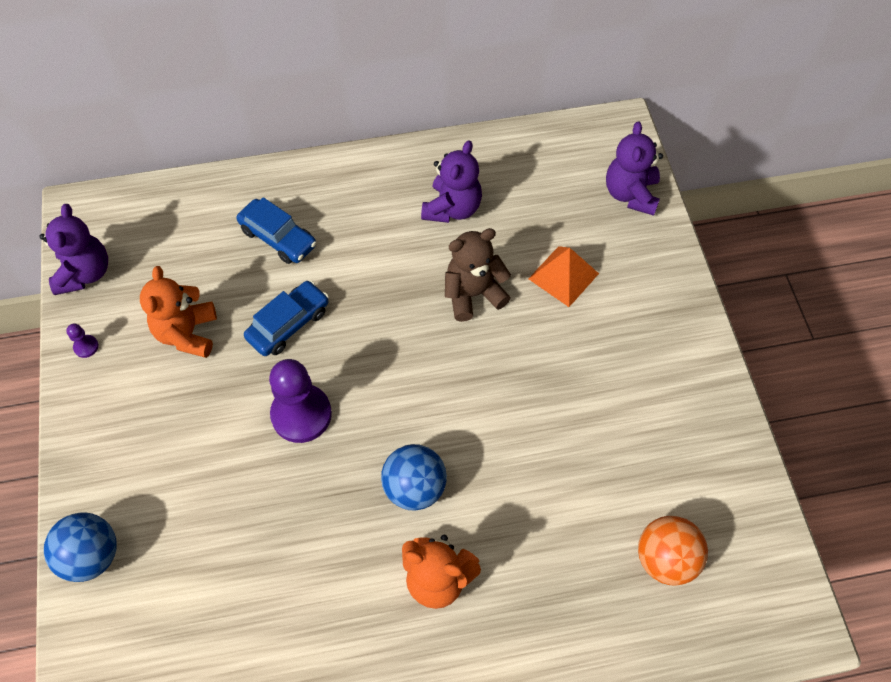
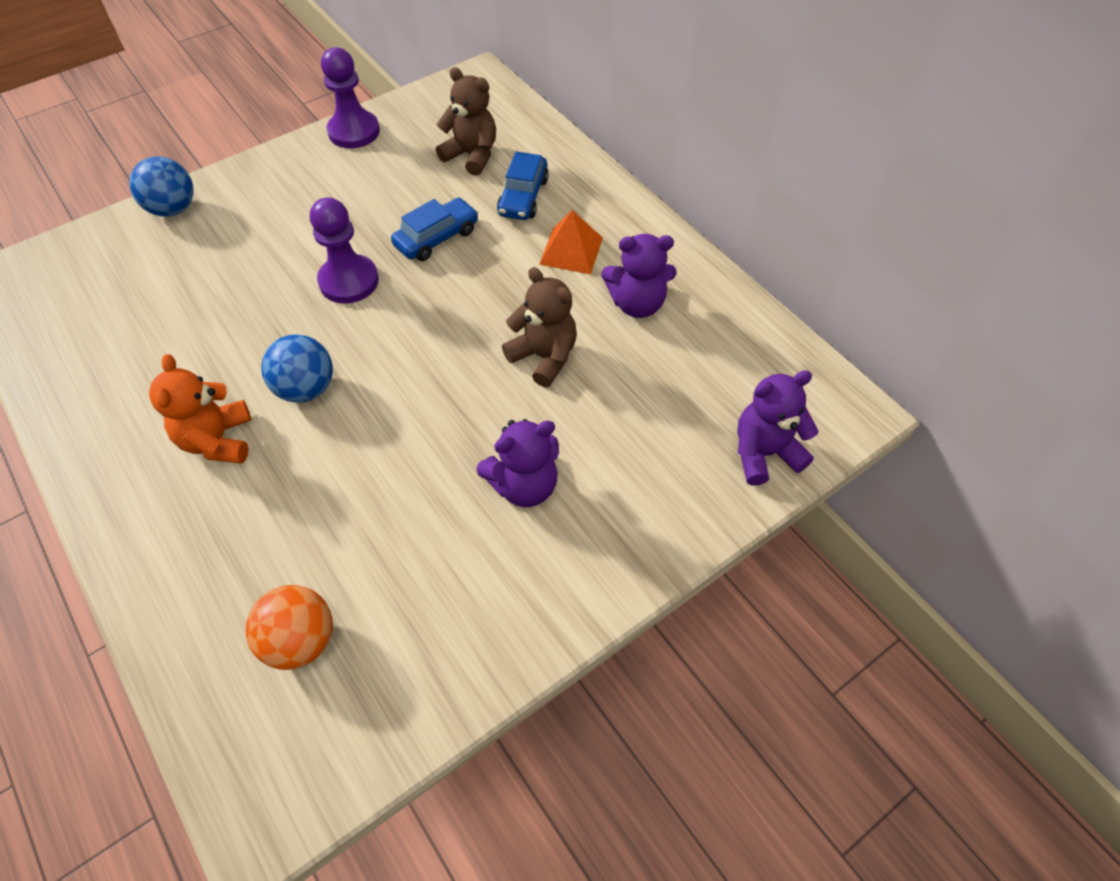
camera: 65 degrees right, 5 degrees down
purple teddy bear [39,204,108,295] -> purple teddy bear moved to [476,419,559,507]
purple pawn [66,323,99,358] -> purple pawn [321,47,380,148], size x2.40
orange teddy bear [140,266,217,358] -> none
blue car [244,280,329,356] -> blue car turned 60 degrees counterclockwise [391,198,478,261]
orange pyramid [528,246,599,307] -> orange pyramid moved to [539,210,603,274]
none -> brown teddy bear [436,67,496,176]

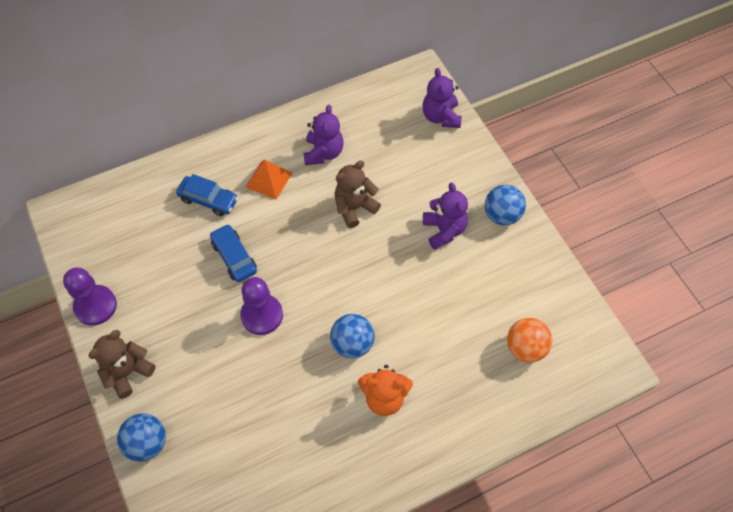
camera: 80 degrees left, 5 degrees up
brown teddy bear [436,67,496,176] -> brown teddy bear moved to [89,330,156,399]
none -> blue ball [485,185,526,225]

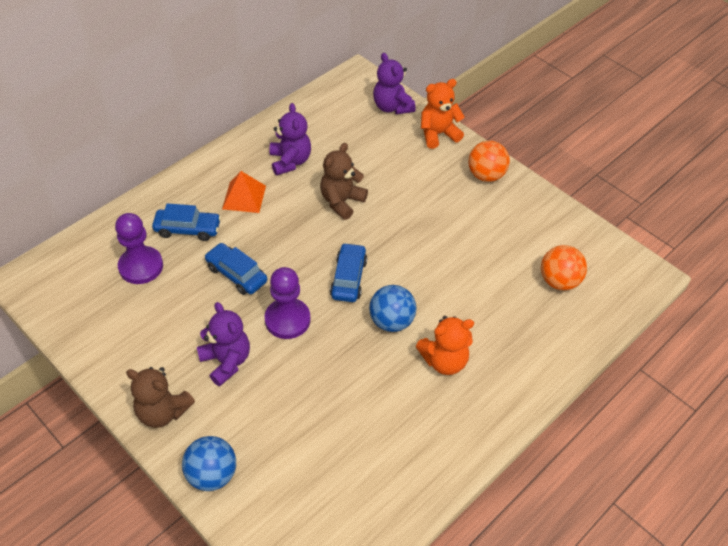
camera: 20 degrees left, 10 degrees down
purple pawn [63,267,117,326] -> purple pawn moved to [115,213,163,284]
brown teddy bear [89,330,156,399] -> brown teddy bear turned 90 degrees counterclockwise [126,367,195,428]
purple teddy bear [423,182,468,250] -> purple teddy bear moved to [197,302,250,386]
blue ball [485,185,526,225] -> orange ball [468,141,510,182]
none -> blue car [330,243,367,302]
none -> orange teddy bear [421,79,465,149]

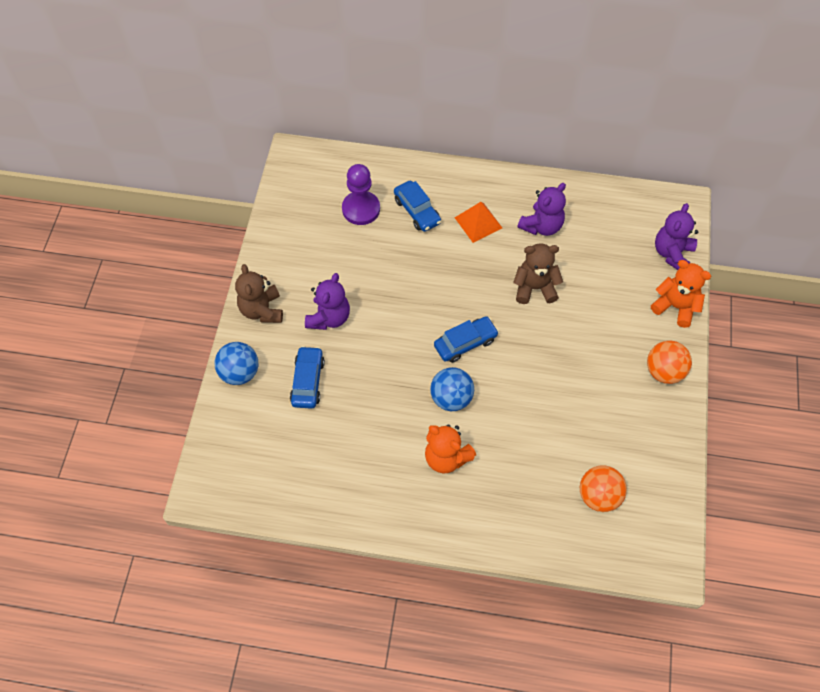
camera: 55 degrees right, 10 degrees up
blue car [204,243,267,295] -> blue car moved to [290,346,325,409]
purple pawn [265,267,311,339] -> none

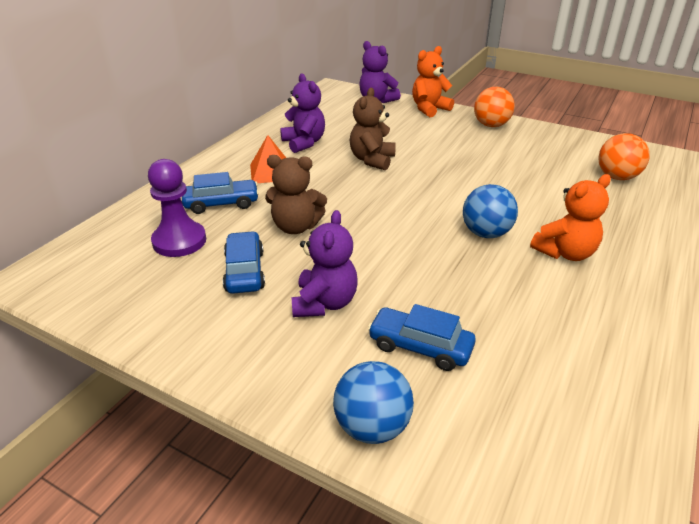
camera: 70 degrees left, 25 degrees down
brown teddy bear [235,264,283,323] -> brown teddy bear moved to [265,155,327,234]
purple teddy bear [305,273,350,330] -> purple teddy bear turned 60 degrees clockwise [292,210,358,317]
blue car [434,316,499,363] -> blue car moved to [223,231,265,294]

